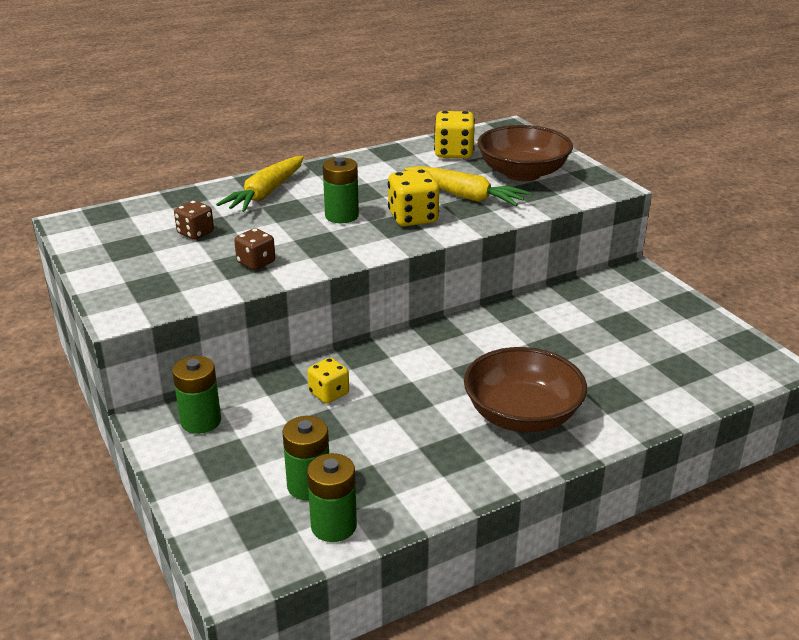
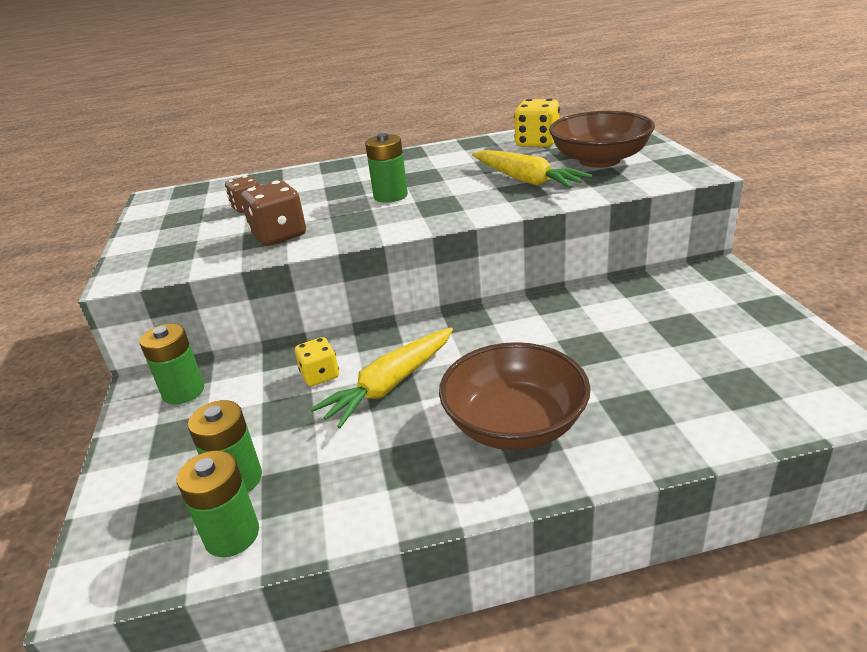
camera: 20 degrees right, 0 degrees up
yellow carrot [216,156,304,212] -> yellow carrot moved to [310,328,453,428]
brown dice [234,228,275,270] -> brown dice [241,181,306,246], size x1.55
yellow dice [388,169,439,226] -> none

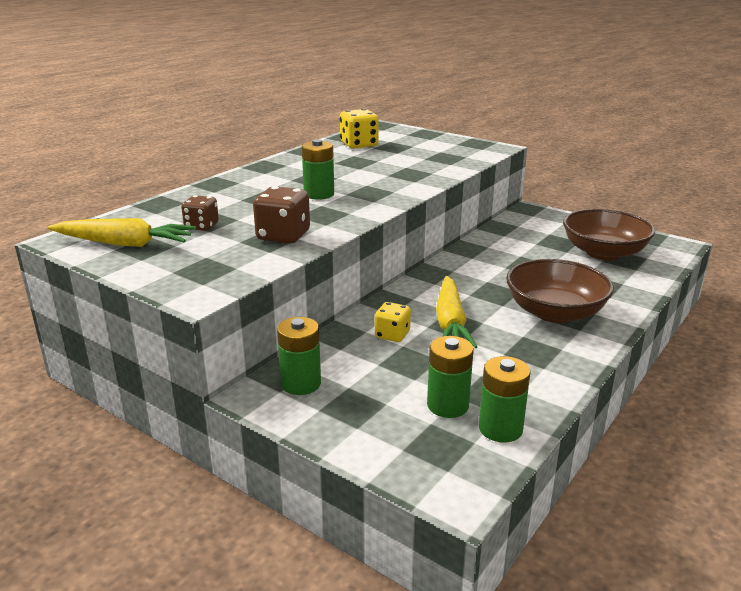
camera: 45 degrees left, 5 degrees down
yellow carrot [472,150,592,188] -> yellow carrot moved to [48,218,196,247]
brown bowl [549,111,655,168] -> brown bowl moved to [563,209,655,260]

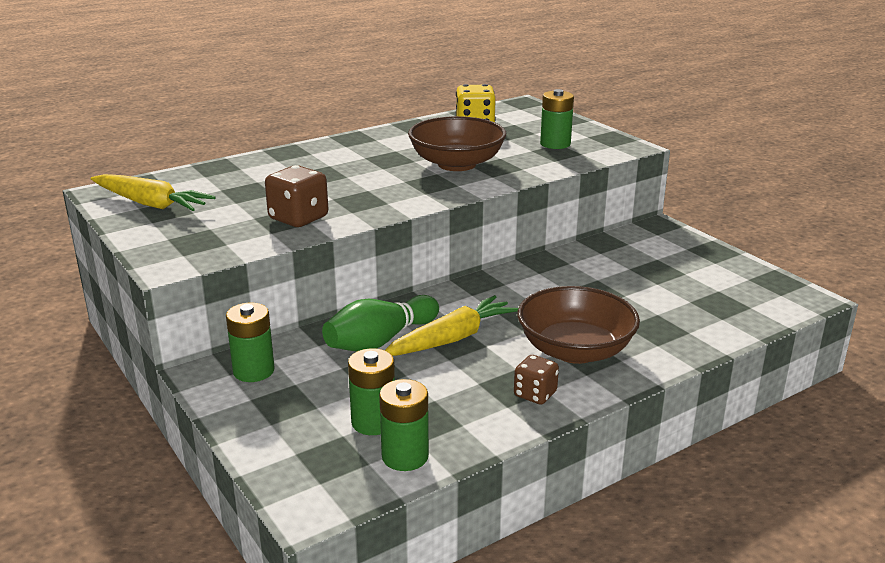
camera: 20 degrees right, 0 degrees up
brown dice [181,195,219,231] -> brown dice moved to [514,355,559,405]
green battery [302,139,334,200] -> green battery moved to [540,89,574,149]
yellow dice [375,302,411,342] -> green bowling pin [322,295,439,352]
yellow carrot [436,276,477,348] -> yellow carrot turned 150 degrees counterclockwise [385,295,519,356]
brown bowl [563,209,655,260] -> brown bowl moved to [408,116,506,171]

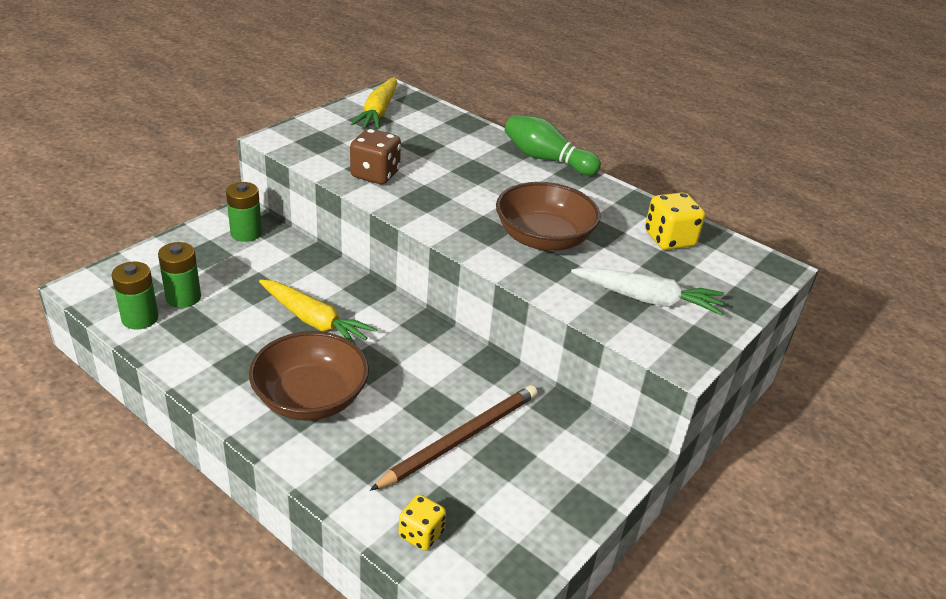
camera: 70 degrees right, 10 degrees up
green bowling pin [322,295,439,352] -> green bowling pin moved to [505,115,601,175]
brown dice [514,355,559,405] -> none
green battery [540,89,574,149] -> white carrot [571,267,724,316]
none -> brown pencil [370,385,538,491]
none -> yellow dice [399,494,446,551]

